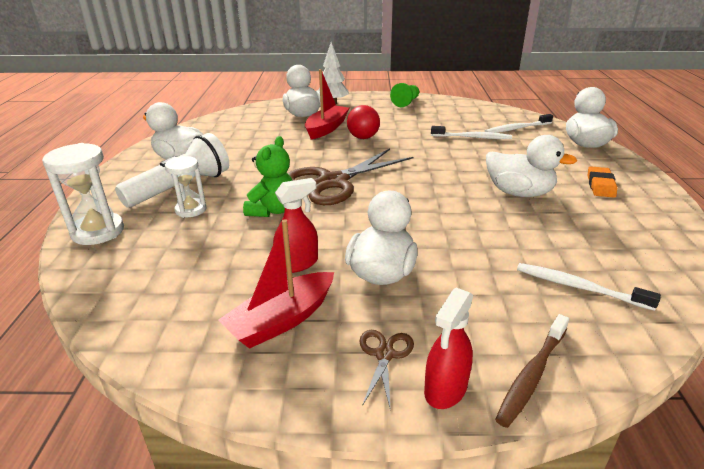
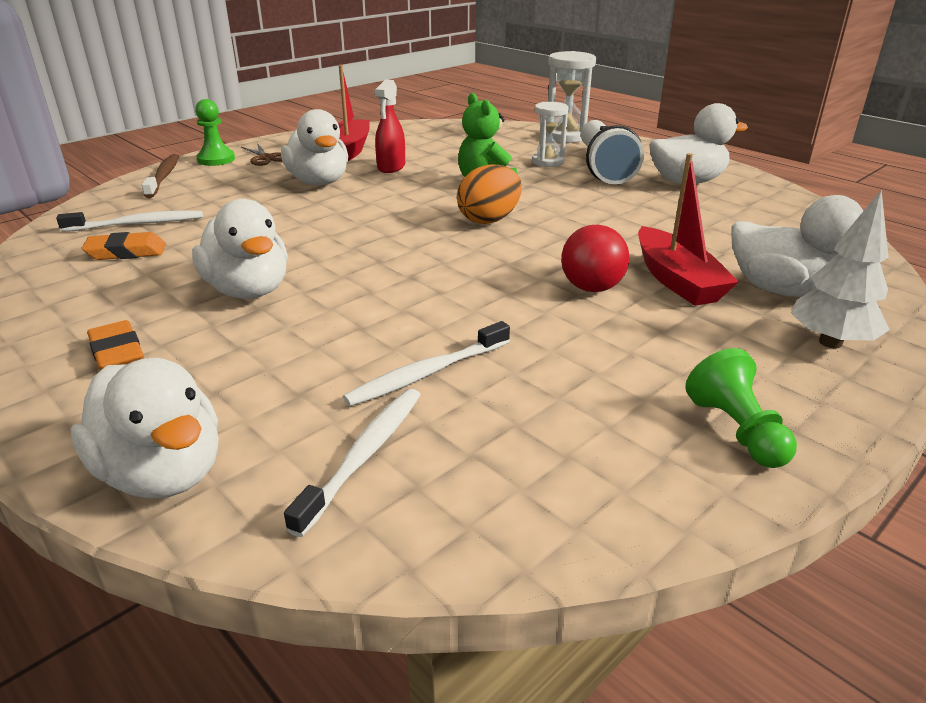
camera: 135 degrees right, 0 degrees up
brown scissors [287,148,414,205] -> orange egg [457,164,522,224]
red spray bottle [424,288,473,409] -> green pawn [195,99,235,166]
white duck [486,135,577,197] -> white duck turned 105 degrees counterclockwise [192,199,288,299]
none -> orange eraser [82,232,166,260]

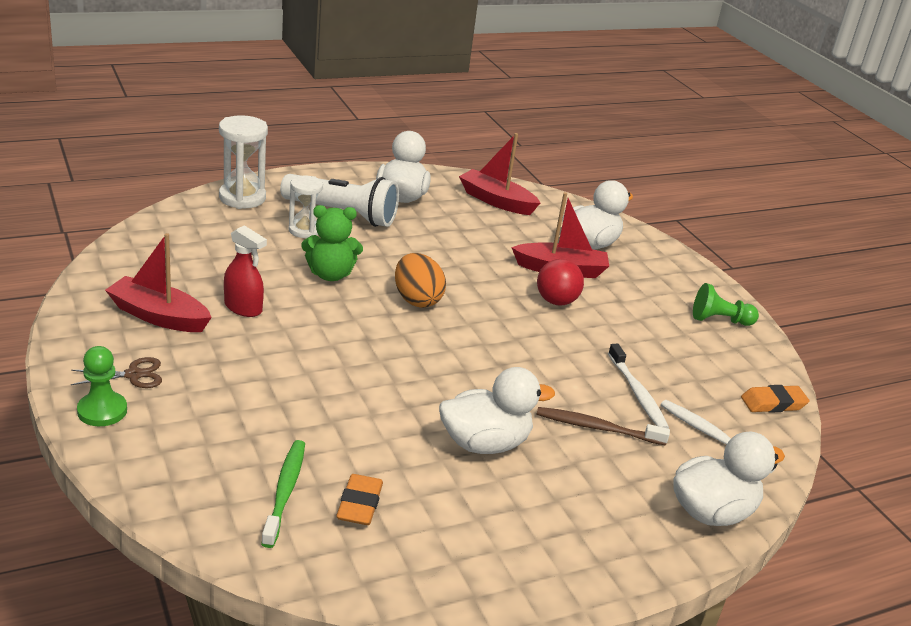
camera: 75 degrees left, 0 degrees up
white toothbrush [56,211,203,232] -> green toothbrush [261,440,305,548]
orange eraser [87,320,144,371] -> orange eraser moved to [741,385,809,413]
brown toothbrush [142,154,179,198] -> brown toothbrush moved to [537,407,670,446]
white duck [281,109,348,185] -> none
white tree [791,189,890,348] -> none
none -> red boat [459,133,540,215]

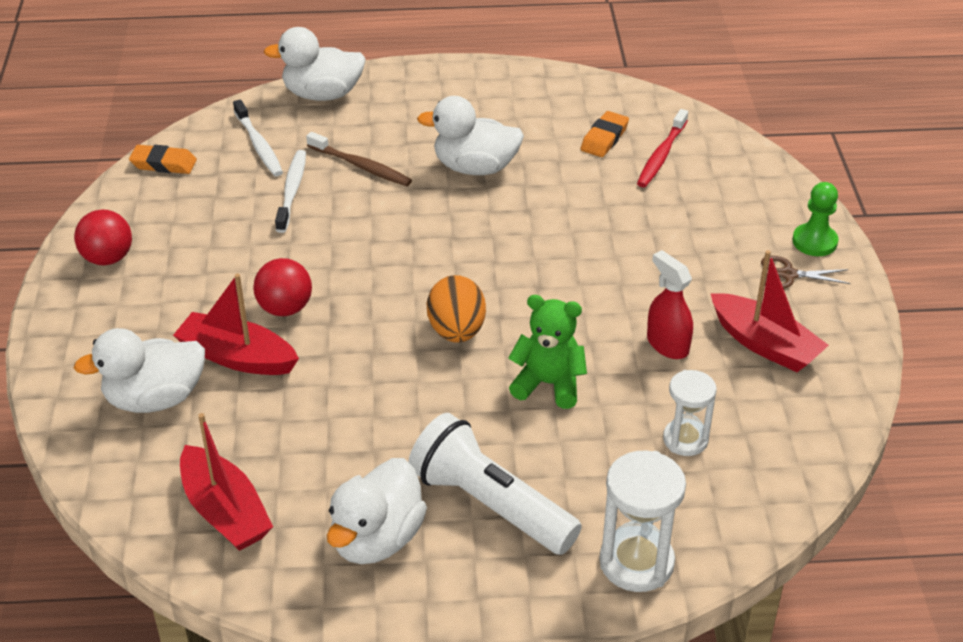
camera: 155 degrees left, 10 degrees up
green toothbrush [261,440,305,548] -> red toothbrush [637,109,688,187]
white hourglass [289,176,323,238] -> white hourglass moved to [663,370,717,456]
green pawn [693,283,759,326] -> red ball [74,209,132,265]

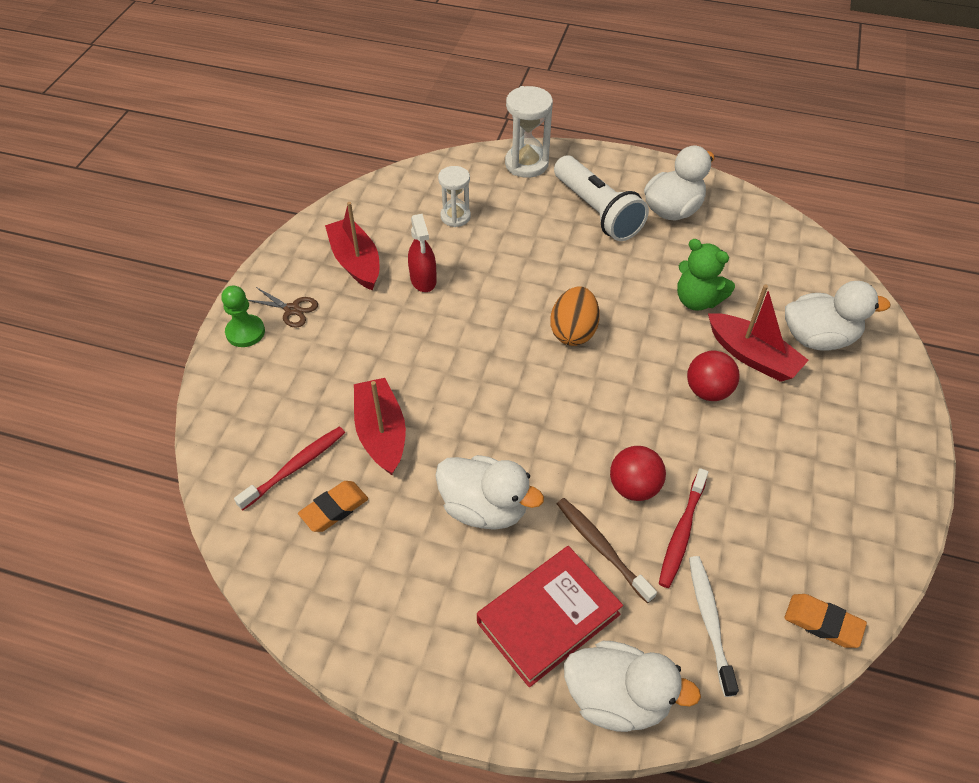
camera: 160 degrees left, 10 degrees up
red ball [74,209,132,265] -> red ball moved to [610,446,666,501]
red boat [180,413,273,551] -> red boat moved to [354,378,406,475]
white toothbrush [275,150,306,233] -> red toothbrush [659,468,708,588]
green teddy bear [508,295,587,409] -> green teddy bear moved to [677,239,735,311]
none -> red book [477,546,623,687]

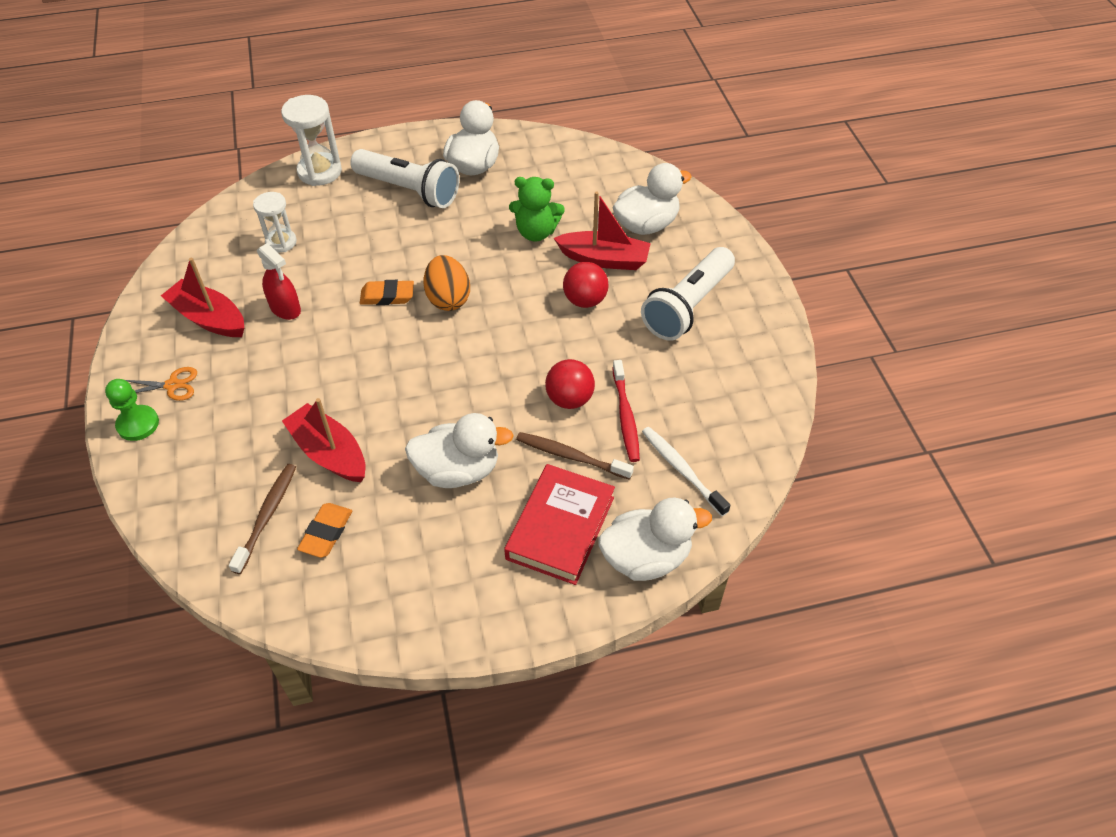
camera: 30 degrees left, 0 degrees up
red toothbrush [234,427,345,511] -> brown toothbrush [229,464,296,574]
brown scissors [248,287,318,328] -> orange scissors [126,367,197,401]
orange eraser [784,594,867,648] -> orange eraser moved to [360,280,414,305]
none -> white flashlight [641,247,735,341]

